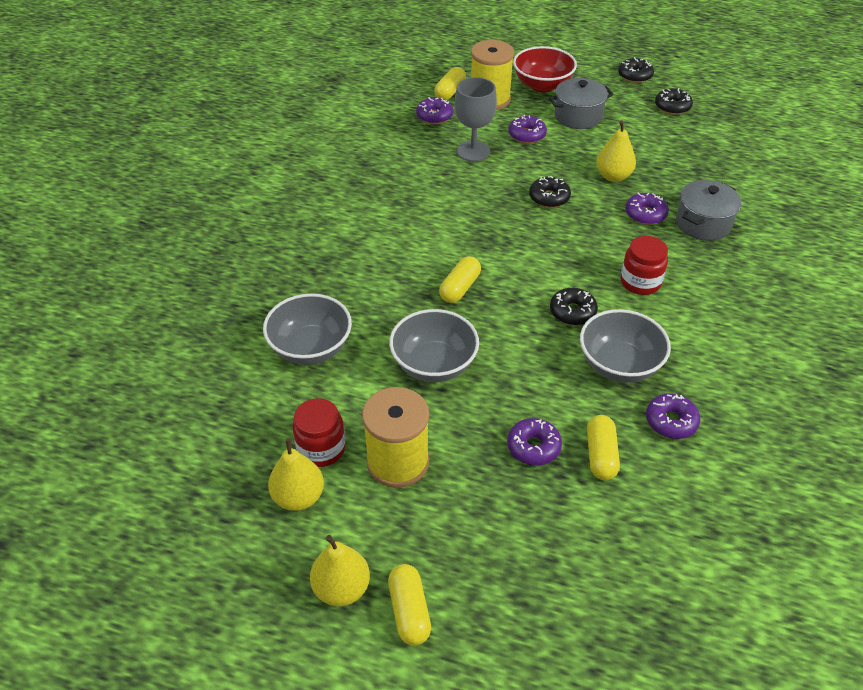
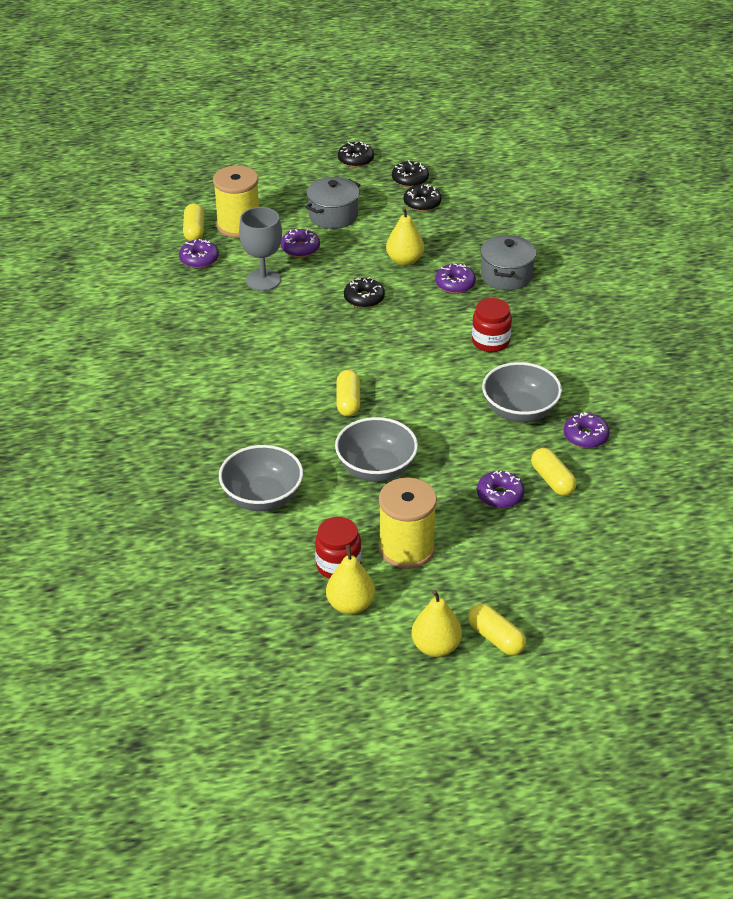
camera: 30 degrees left, 5 degrees down
red bowl [513,46,577,92] -> none
black donut [550,288,598,325] -> black donut moved to [404,184,441,212]

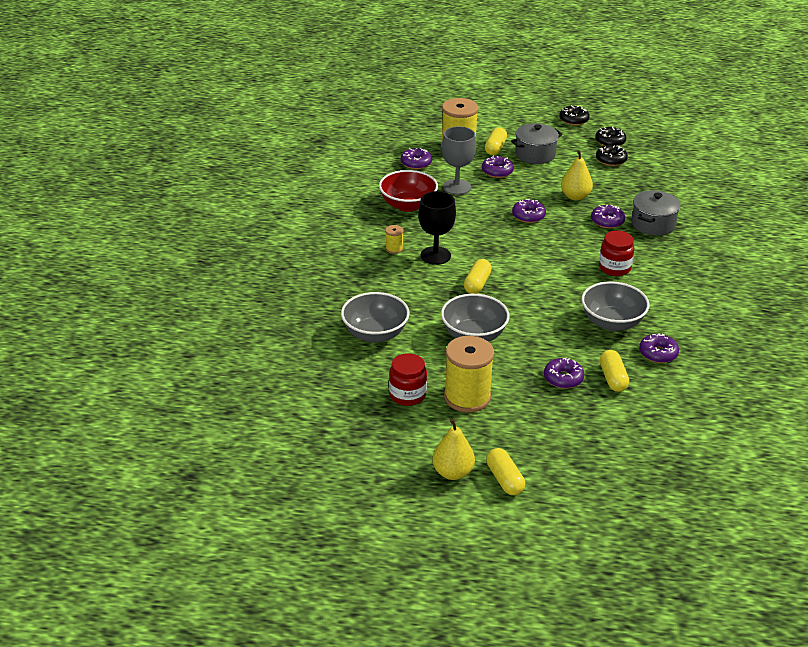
camera: 20 degrees right, 5 degrees down
yellow capsule [183,203,204,241] -> yellow capsule moved to [485,127,507,155]
yellow pear [326,545,375,615] -> none
black donut [344,277,385,308] -> purple donut [512,199,546,223]
none -> red bowl [379,170,438,212]
none -> yellow spool [385,225,403,254]
none -> black goblet [418,191,456,265]

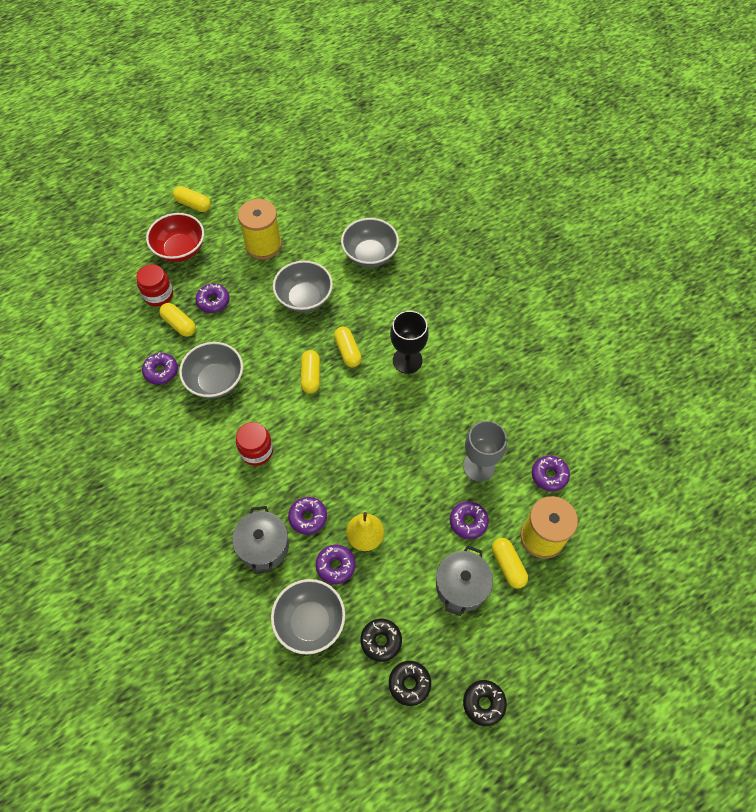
camera: 140 degrees right, 25 degrees up
red bowl [379,170,438,212] -> red bowl moved to [146,213,204,262]
yellow spool [385,225,403,254] -> none
red jar [389,353,427,406] -> red jar moved to [136,264,173,306]
yellow pear [432,419,475,480] -> none
purple donut [512,199,546,223] -> purple donut moved to [316,545,356,584]
none -> grey bowl [271,579,345,655]
none -> yellow capsule [301,350,320,394]

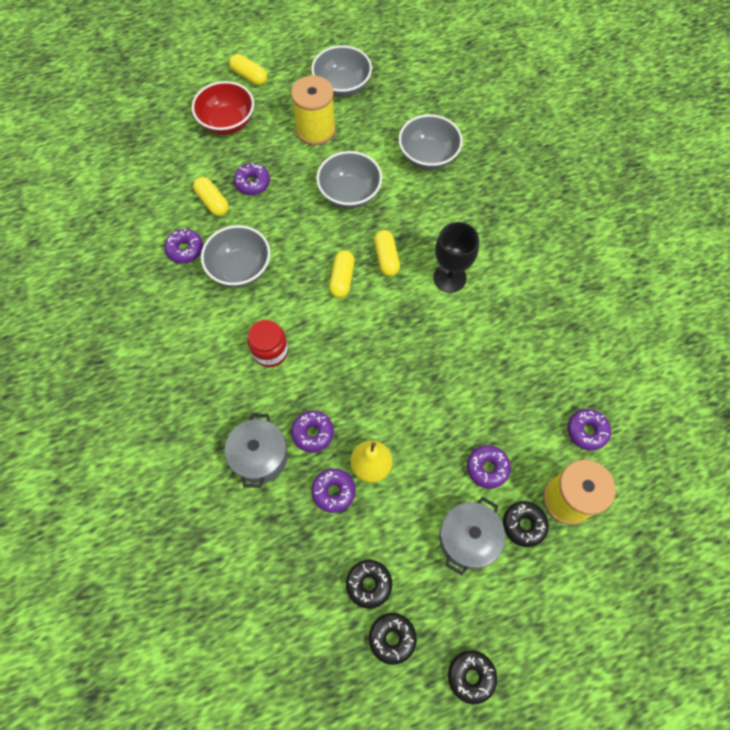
camera: 10 degrees right, 5 degrees up
red jar [136,264,173,306] -> none
grey bowl [271,579,345,655] -> grey bowl moved to [311,45,372,97]
grey goblet [463,421,507,482] -> none
yellow capsule [492,538,528,588] -> black donut [503,501,549,547]

